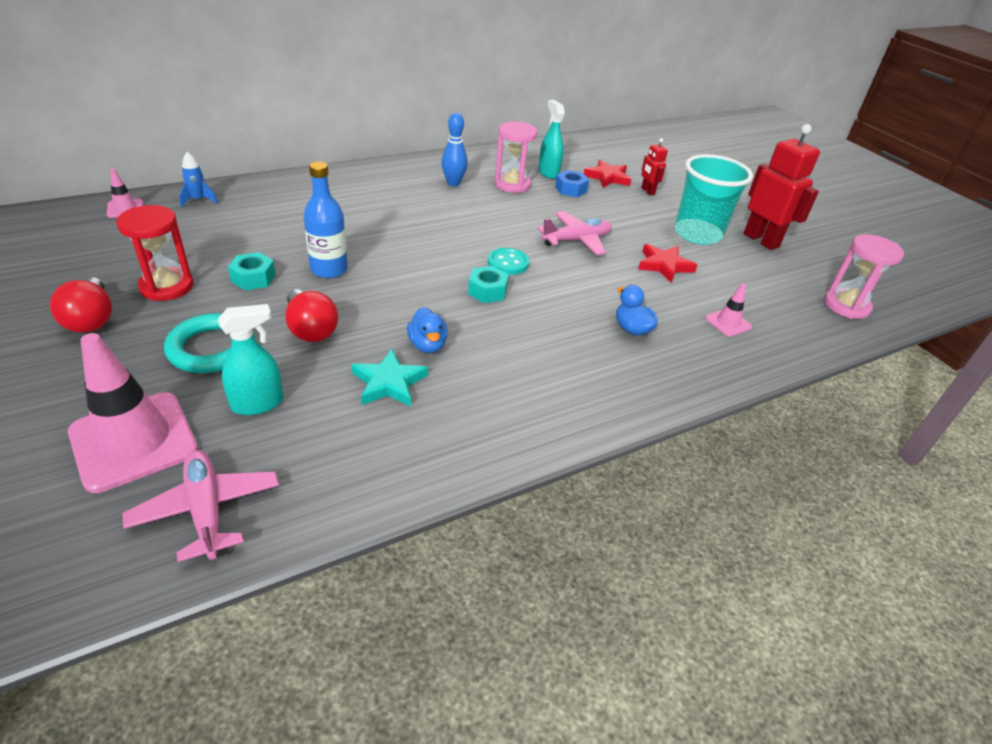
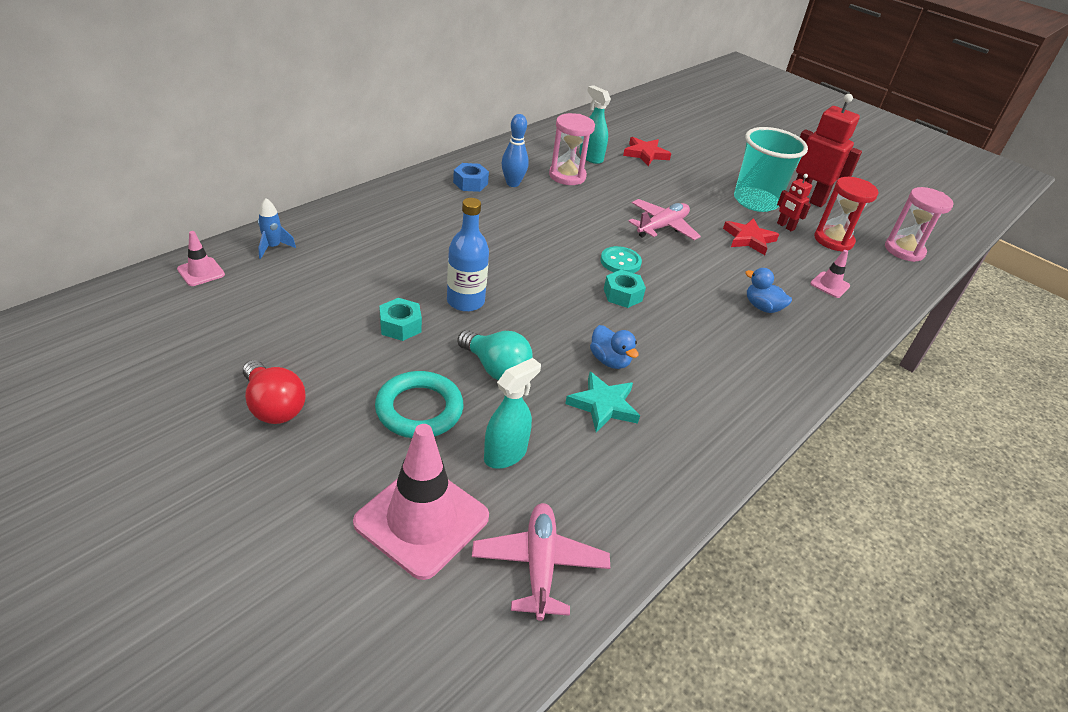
camera: 20 degrees left, 0 degrees up
red hourglass [116,205,194,301] -> red hourglass moved to [814,177,878,252]
pink plane [122,450,279,562] -> pink plane turned 45 degrees clockwise [472,503,610,621]
red light bulb [285,289,338,342] -> turquoise light bulb [457,330,533,380]
blue nut [555,170,589,197] -> blue nut moved to [453,163,489,192]
red robot [641,138,668,195] -> red robot moved to [777,174,812,231]

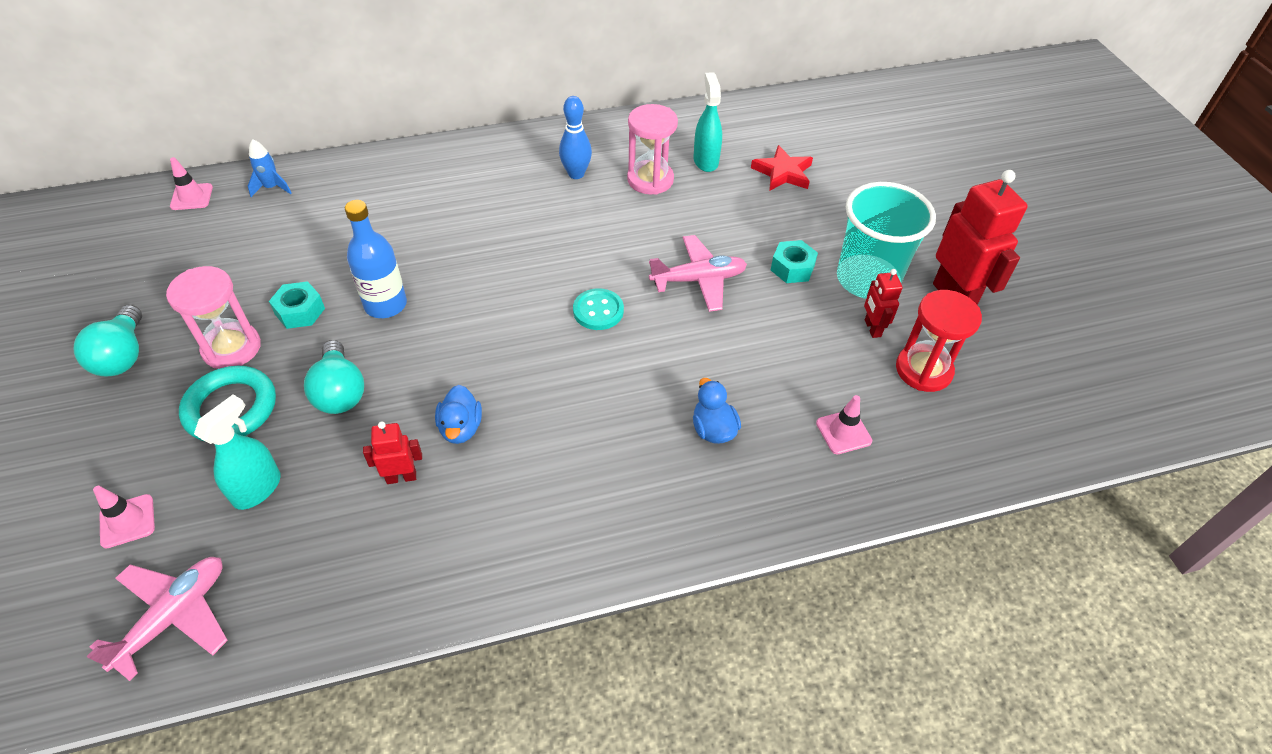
camera: 35 degrees right, 10 degrees up
red light bulb [243,360,306,424] -> turquoise light bulb [74,305,142,376]
pink traffic cone [353,424,489,580] -> pink traffic cone [93,486,155,548], size x0.47
blue nut [453,163,489,192] -> none
turquoise spray bottle [484,358,541,469] -> turquoise spray bottle turned 45 degrees counterclockwise [194,394,281,510]
turquoise star [565,372,640,432] -> red robot [363,421,422,484]
turquoise nut [604,270,646,308] -> turquoise nut moved to [771,240,818,283]
red star [723,218,779,255] -> none
pink hourglass [885,187,954,262] -> pink hourglass moved to [166,266,261,369]

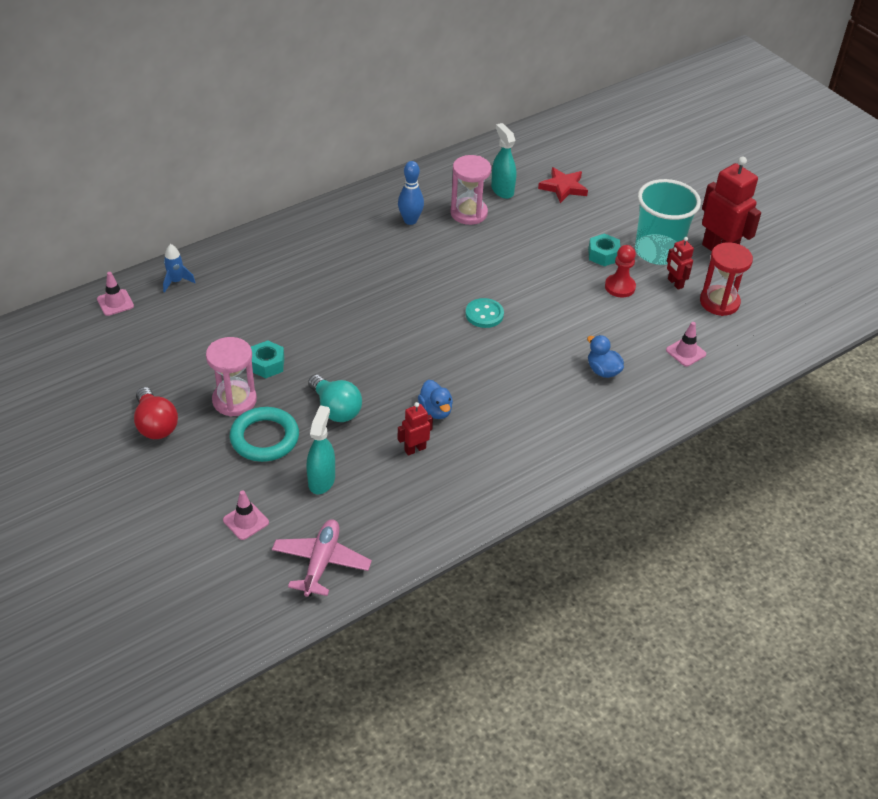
camera: 20 degrees left, 5 degrees down
turquoise light bulb [74,305,142,376] -> red light bulb [134,387,178,439]
blue bottle [345,200,407,318] -> none
pink plane [649,235,747,312] -> none
none -> red pawn [605,245,636,298]

